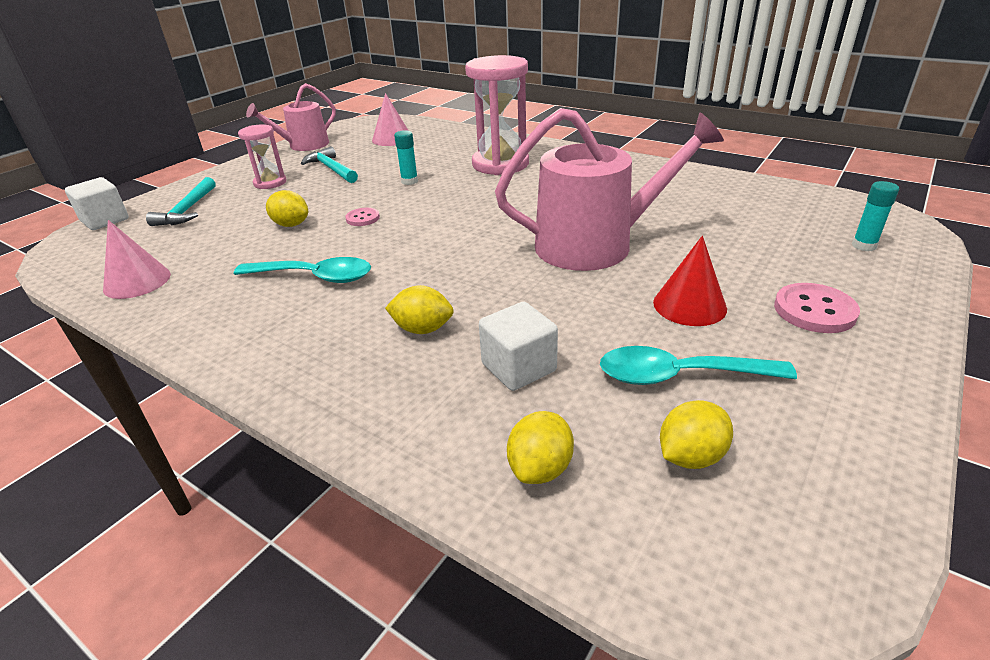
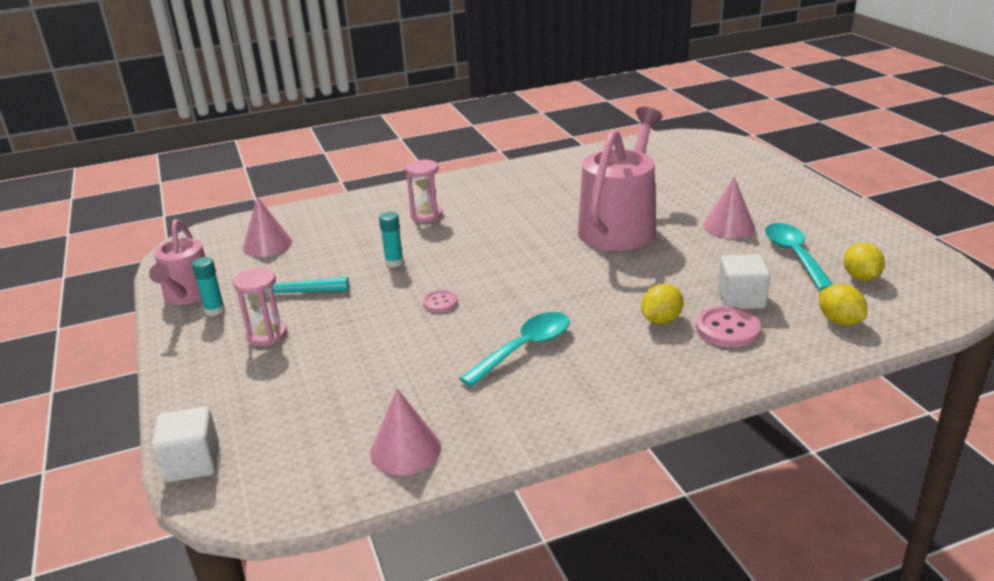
camera: 55 degrees left, 5 degrees down
turquoise hammer [146,177,215,226] -> none
yellow lemon [266,190,308,227] -> none
pink hourglass [465,55,529,175] -> pink hourglass [405,159,443,222], size x0.55
turquoise spoon [600,346,797,385] -> turquoise spoon turned 135 degrees clockwise [765,223,833,291]
red cone [653,236,727,326] -> pink cone [704,177,755,239]
pink button [774,283,860,333] -> pink button moved to [696,306,761,348]
turquoise glue stick [852,181,899,251] -> turquoise glue stick moved to [192,257,225,316]

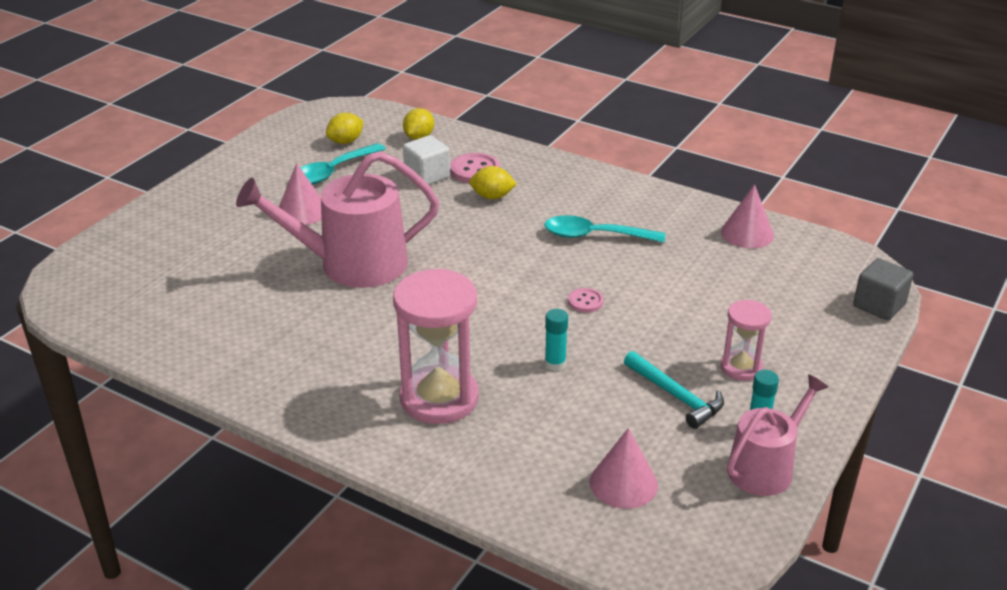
camera: 130 degrees left, 5 degrees up
white cube [152,407,219,482] -> grey cube [853,258,913,321]
pink hourglass [405,159,443,222] -> pink hourglass [393,268,479,424], size x1.83

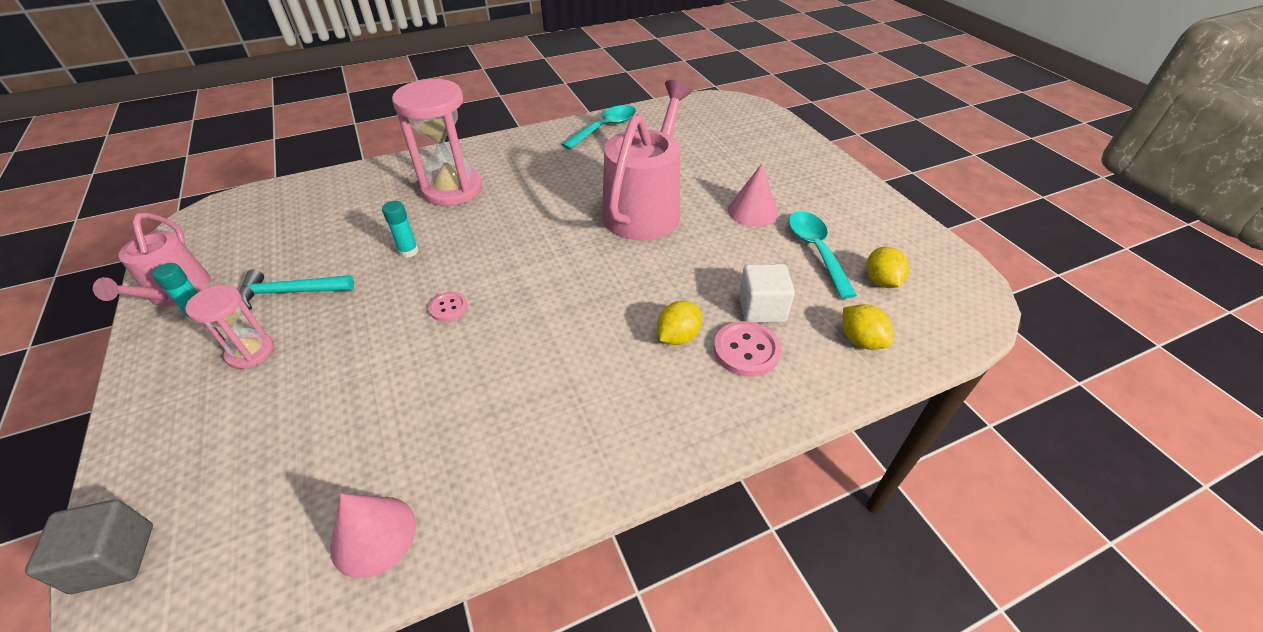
camera: 125 degrees right, 10 degrees up
turquoise spoon [544,215,665,243] -> turquoise spoon moved to [561,105,636,150]
pink cone [589,428,658,509] -> none

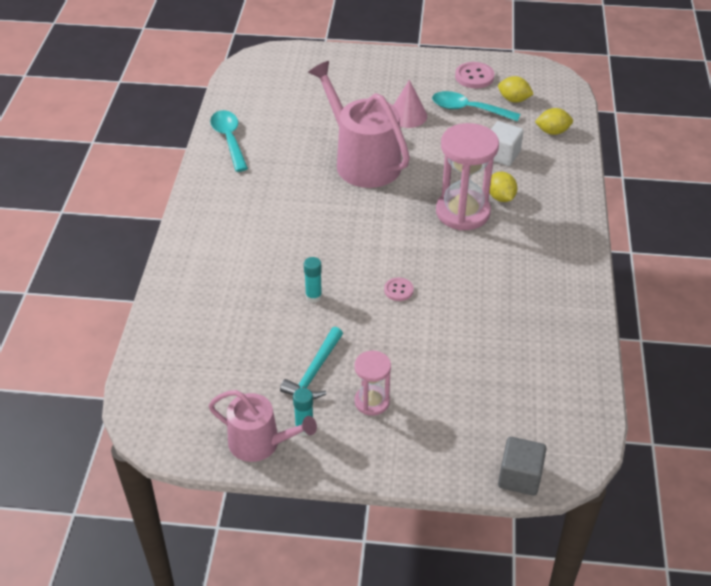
camera: 60 degrees left, 0 degrees up
pink cone [330,494,416,578] -> none
pink hourglass [392,78,482,206] -> pink hourglass moved to [436,123,499,230]
pink button [714,321,781,377] -> pink button moved to [455,62,495,88]

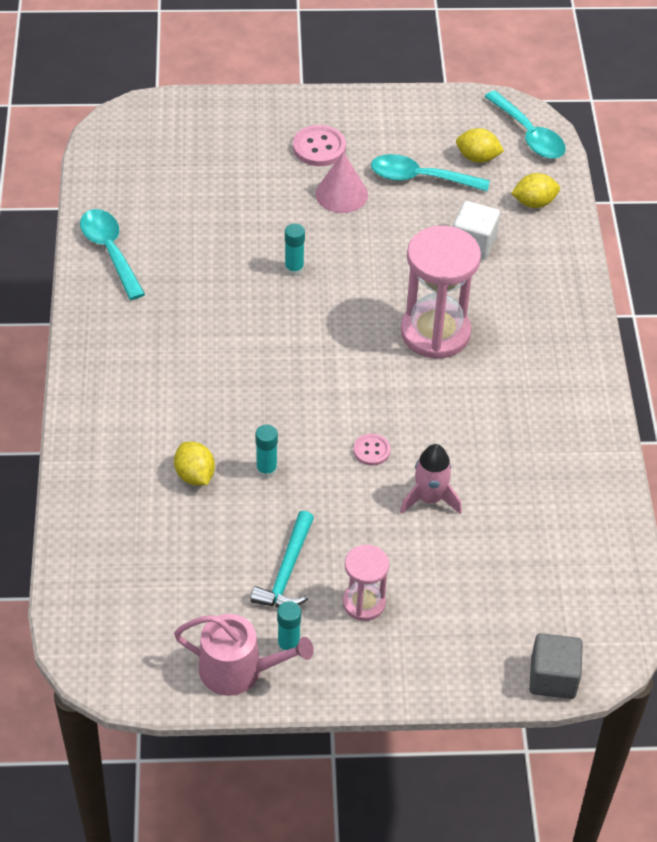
camera: 10 degrees left, 5 degrees up
pink watering can [308,61,410,188] -> turquoise glue stick [285,223,305,276]
pink button [455,62,495,88] -> pink button moved to [293,125,346,166]
yellow lemon [489,172,517,202] -> yellow lemon moved to [174,442,215,486]
none -> pink rocket [400,444,462,514]
none -> turquoise spoon [484,91,566,159]

